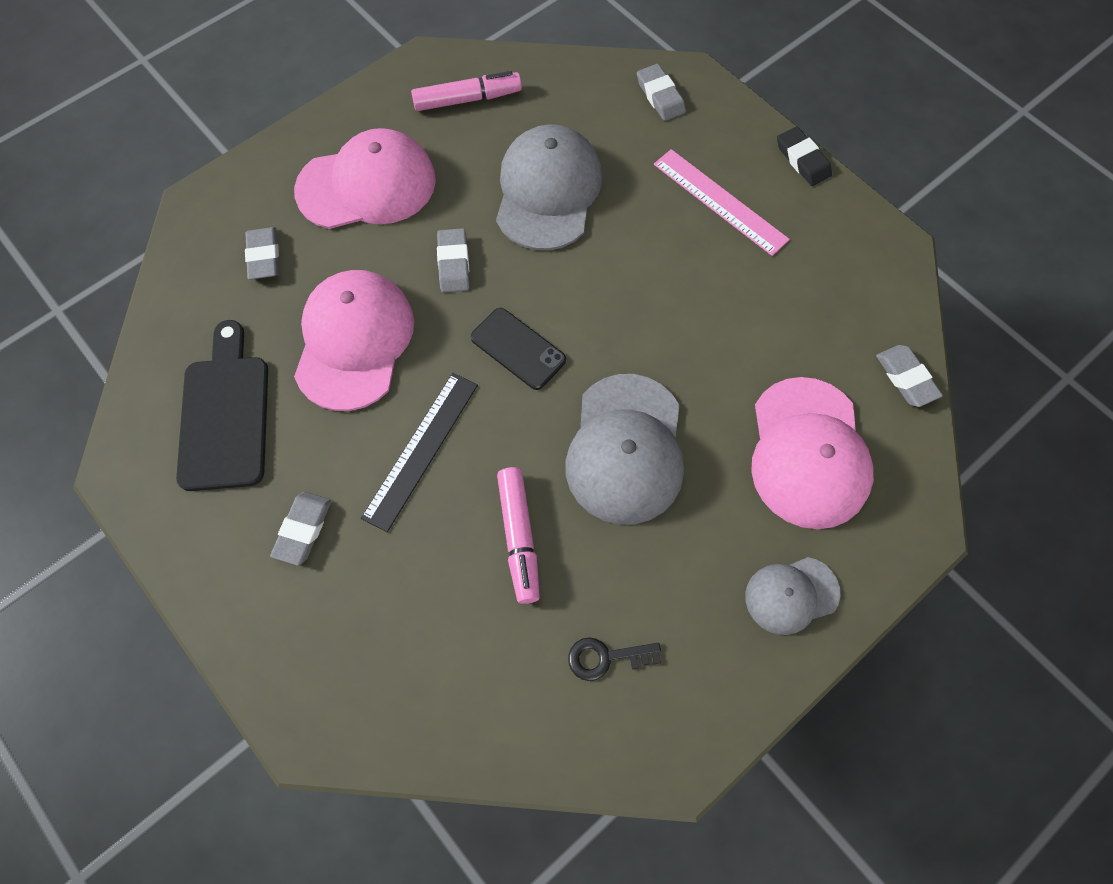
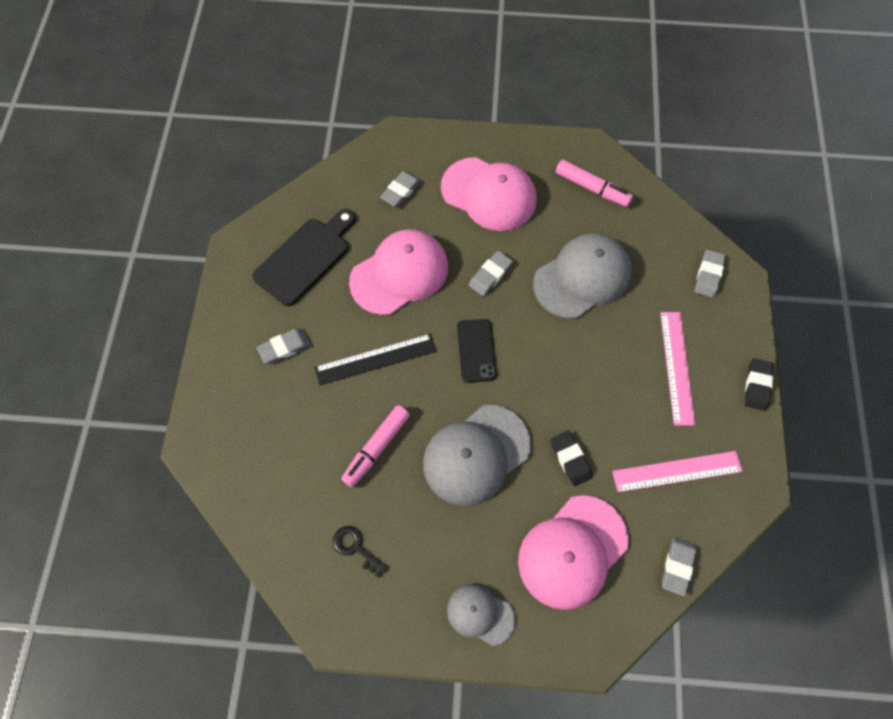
camera: 45 degrees right, 0 degrees up
none -> black eraser [550,430,593,487]
none -> pink ruler [612,451,743,492]

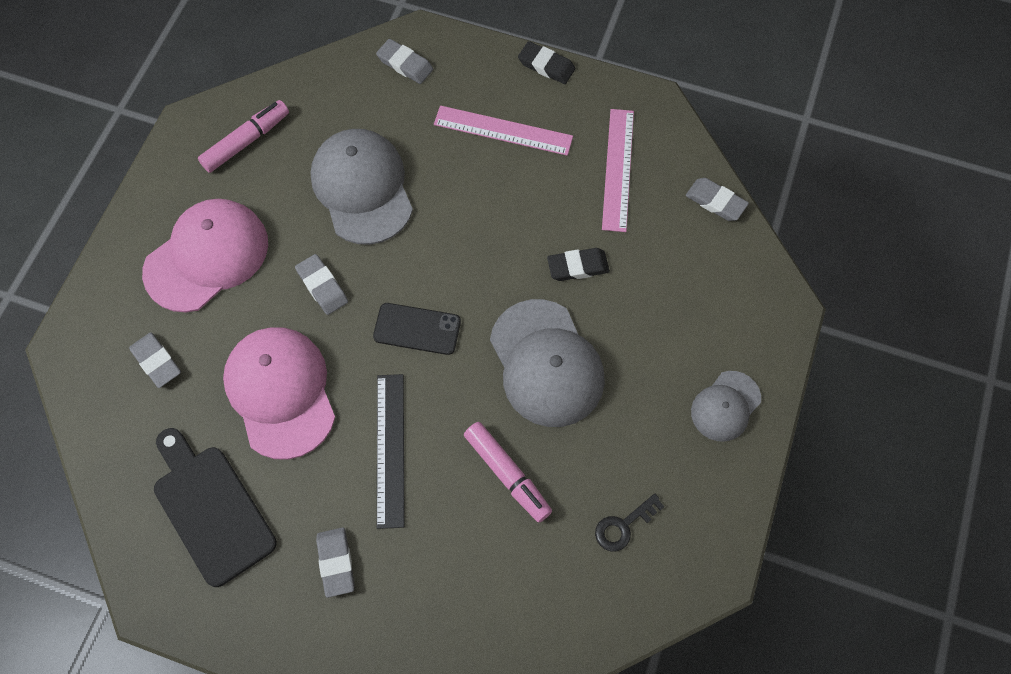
camera: 75 degrees left, 0 degrees up
pink cap [518,495,628,610] -> none

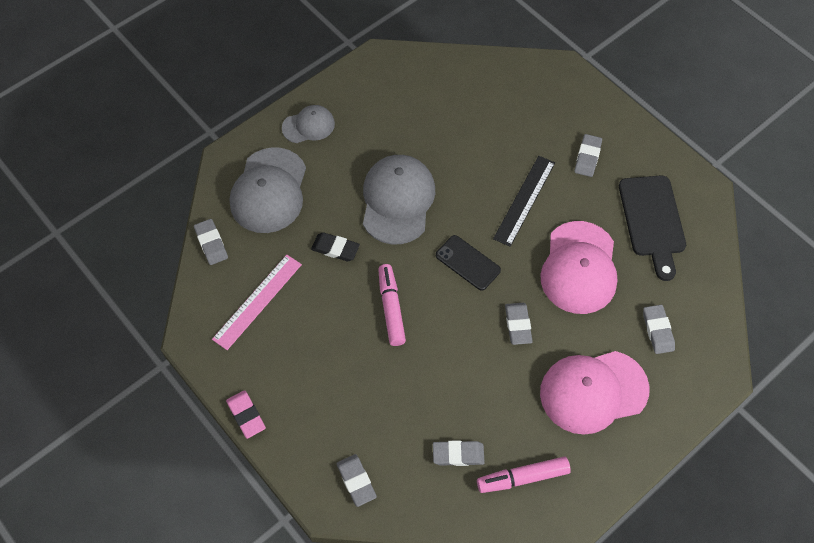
camera: 150 degrees left, 5 degrees down
grey cap [311,129,413,245] -> grey cap moved to [230,147,306,233]
pink ruler [434,106,573,156] -> none
pink marker [464,422,552,522] -> pink marker moved to [378,264,406,346]
black eraser [518,41,575,84] -> pink eraser [226,390,266,439]
black key [595,493,665,552] -> none
none -> grey eraser [433,440,485,466]

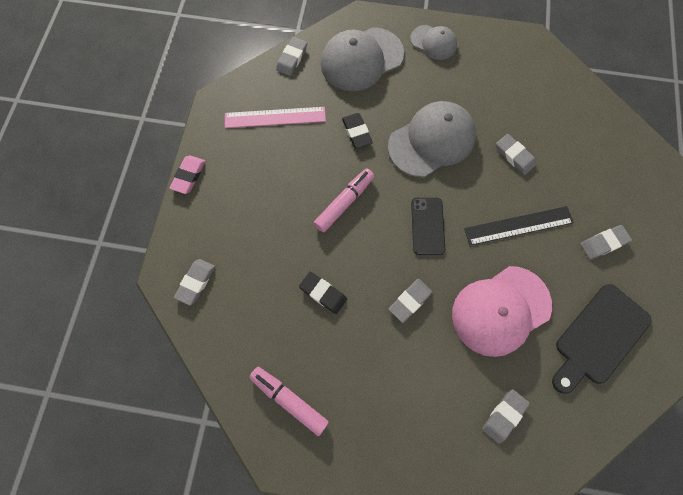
camera: 50 degrees right, 10 degrees up
grey eraser [433,440,485,466] -> grey eraser moved to [496,134,536,175]
pink cap [540,351,649,435] -> none
none -> black eraser [299,272,347,314]

